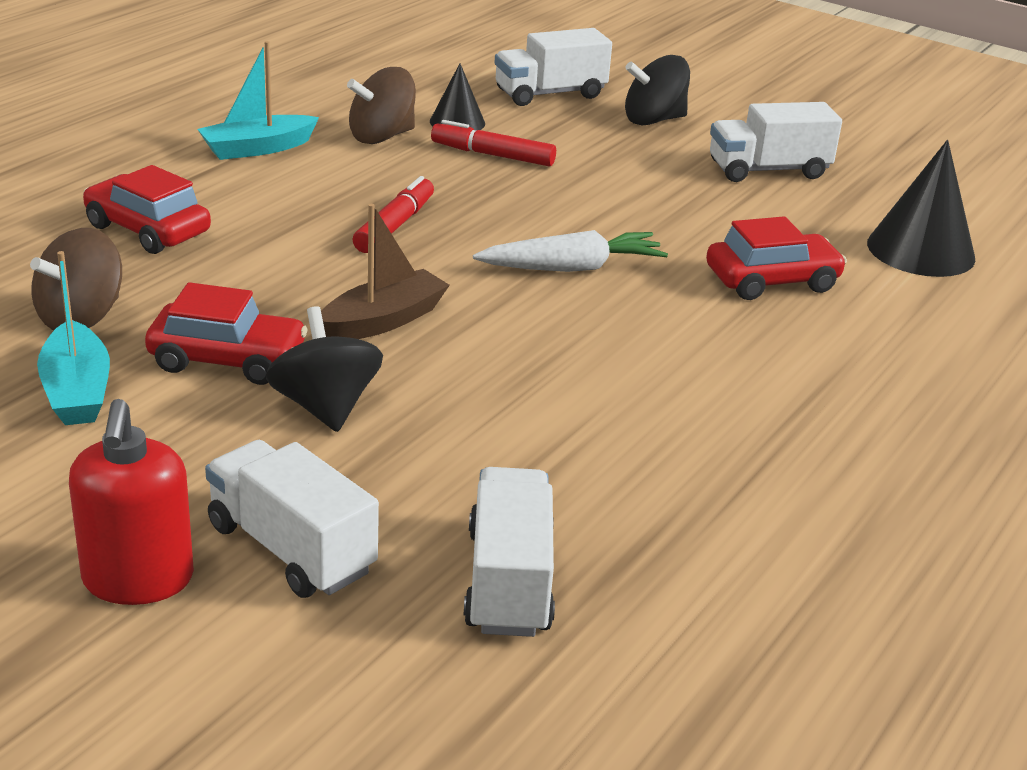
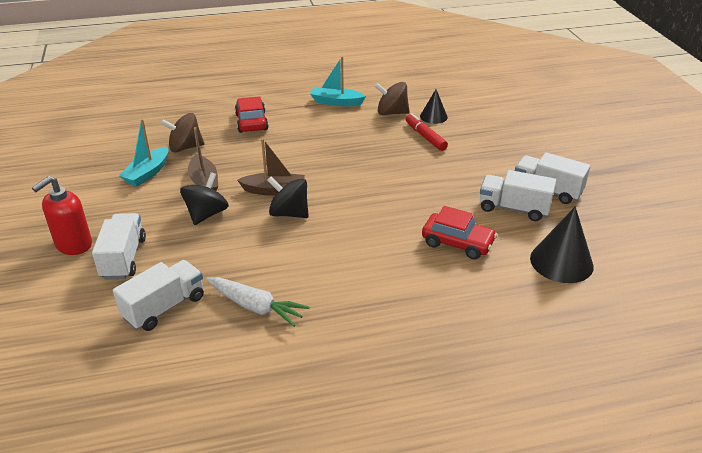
camera: 45 degrees right, 5 degrees up
red car [145,282,308,385] -> brown boat [188,127,218,191]
red marker [352,176,434,253] -> none
white carrot [473,230,668,272] -> white carrot moved to [206,277,309,327]
white truck [494,28,612,106] -> white truck moved to [480,170,556,221]
black spinning top [625,55,690,125] -> black spinning top moved to [267,177,309,218]

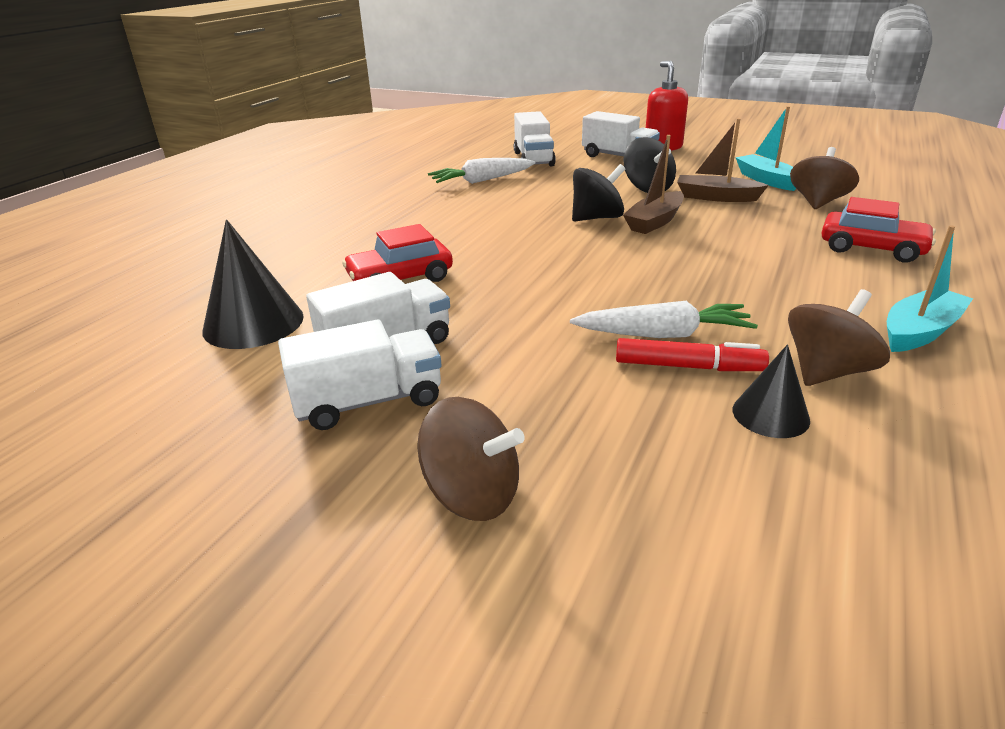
camera: 130 degrees right, 5 degrees down
none -> brown spinning top [417,397,525,521]
none -> white carrot [570,301,758,338]

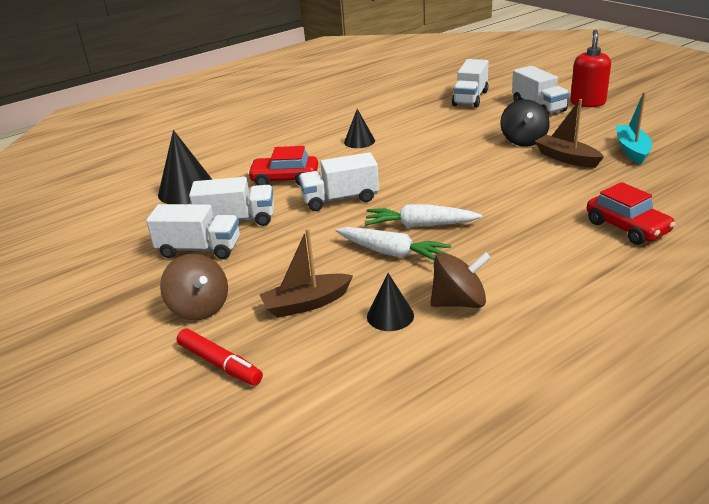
camera: 30 degrees right, 0 degrees up
white carrot [428,158,535,184] -> white carrot moved to [365,204,482,228]
black spinning top [572,164,625,221] -> none
red marker [616,338,769,371] -> red marker moved to [177,329,263,386]
brown boat [623,135,684,234] -> brown boat moved to [259,228,353,318]
brown spinning top [790,147,859,209] -> none
turquoise boat [887,225,973,352] -> none
none -> white truck [299,152,379,211]
none -> black cone [344,109,375,148]

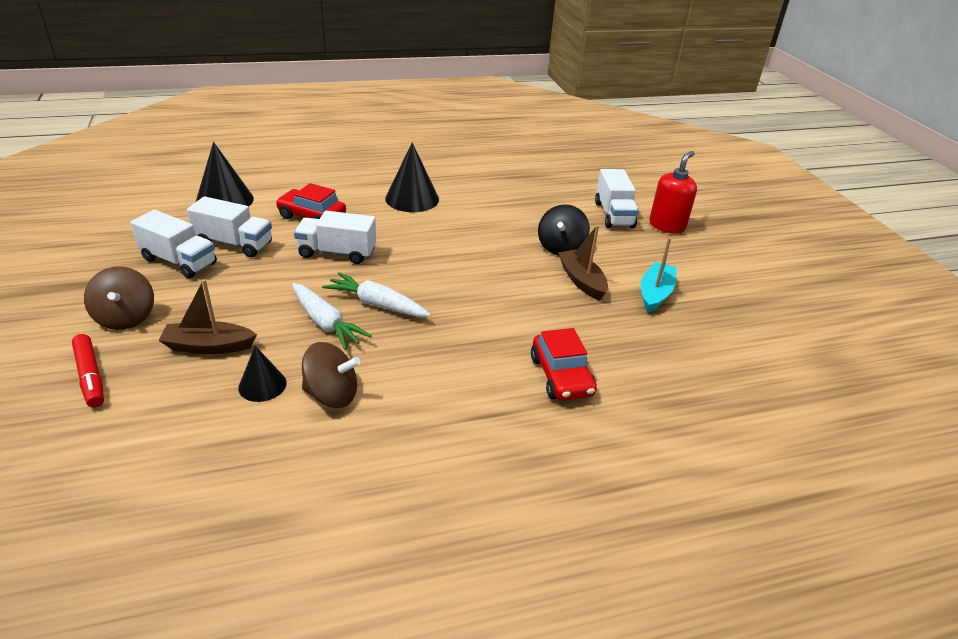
camera: 15 degrees right, 5 degrees up
black cone [344,109,375,148] -> black cone [385,142,439,212], size x1.69
white truck [452,59,488,108] -> none

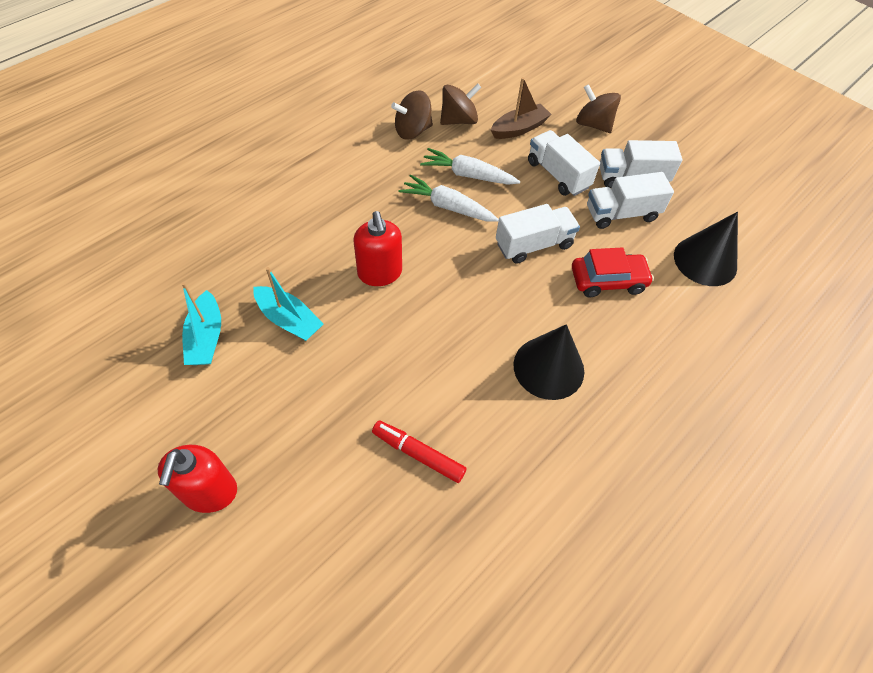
camera: 150 degrees right, 20 degrees up
red marker [72,334,104,408] -> red marker moved to [372,421,467,483]
black cone [238,346,287,402] -> brown spinning top [440,83,482,125]
white carrot [322,272,431,317] -> white carrot turned 150 degrees counterclockwise [399,174,499,222]
red car [531,328,597,401] -> none
black spinning top [538,204,590,255] -> none
brown boat [558,225,608,301] -> turquoise boat [253,267,323,341]
white truck [595,169,639,228] -> white truck moved to [528,130,600,196]
none -> red soap dispenser [353,211,402,286]

